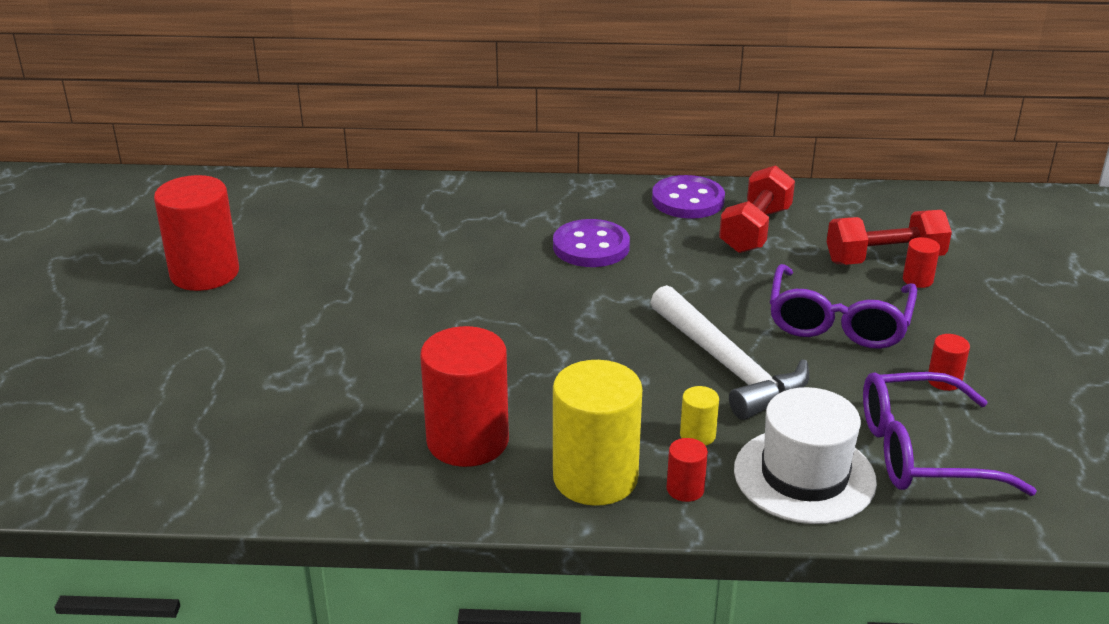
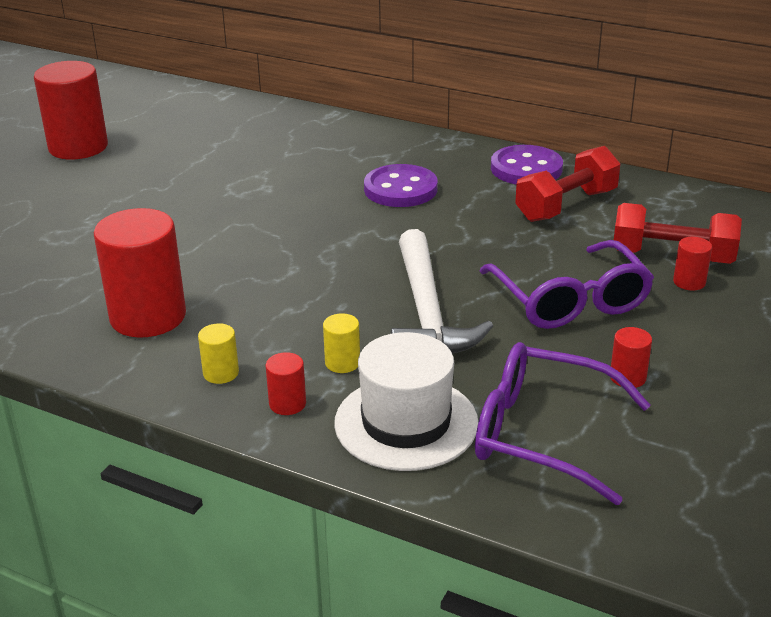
camera: 25 degrees right, 0 degrees up
yellow cylinder [553,360,642,506] -> yellow cylinder [198,323,239,384], size x0.44
purple glasses [770,264,917,349] -> purple glasses turned 60 degrees counterclockwise [479,240,654,329]

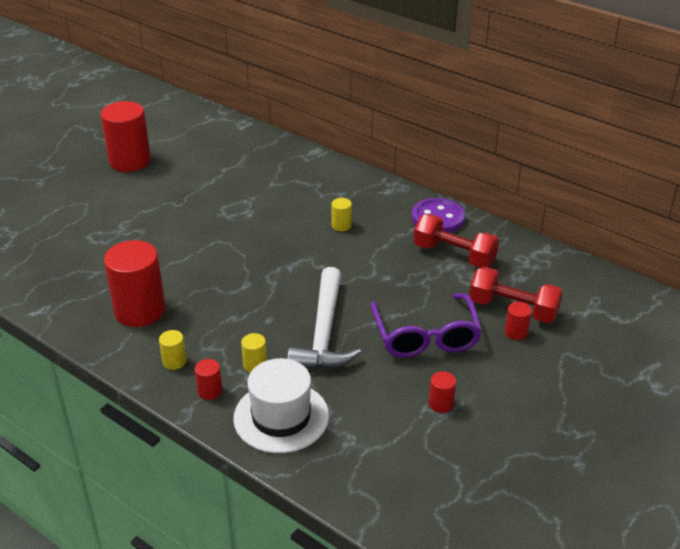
camera: 10 degrees right, 5 degrees up
purple button [364,164,438,207] -> yellow cylinder [331,198,352,231]
purple glasses [475,342,650,505] -> none
red dumbbell [515,146,620,222] -> red dumbbell turned 60 degrees clockwise [414,214,499,268]

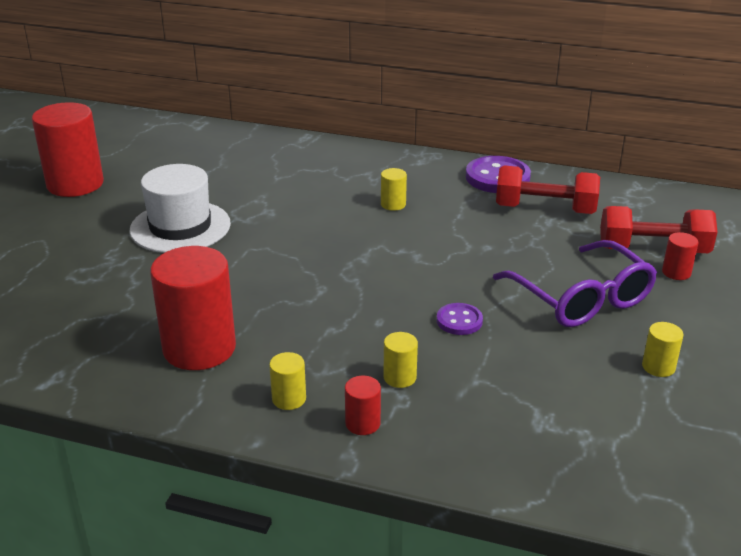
camera: 20 degrees left, 5 degrees down
white hat [233,358,329,454] -> white hat moved to [130,164,231,253]
white hammer [287,267,361,370] -> purple button [437,303,483,335]
red cylinder [429,371,456,413] -> yellow cylinder [642,322,683,377]

